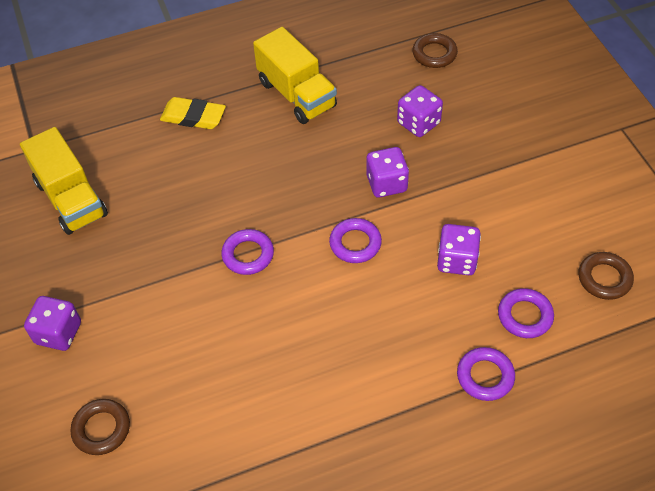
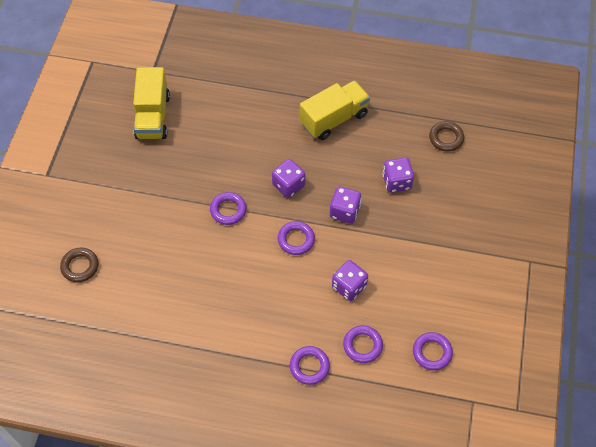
camera: 30 degrees right, 5 degrees up
purple dice [24,296,81,351] -> purple dice moved to [272,159,306,198]
yellow eraser [160,97,226,129] -> none
yellow truck [253,27,337,124] -> yellow truck turned 120 degrees counterclockwise [300,81,370,140]
brown ring [578,252,634,300] -> purple ring [413,332,453,370]

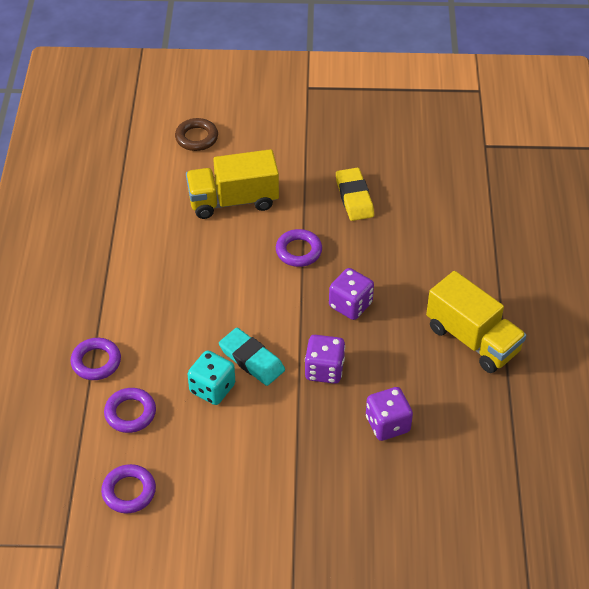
camera: 80 degrees right, 10 degrees down
yellow truck [133,67,170,139] -> yellow truck moved to [186,149,279,219]
purple ring [277,221,315,255] -> none
purple dice [332,260,368,301] -> turquoise dice [187,350,235,405]
brown ring [429,121,464,152] -> none
none -> turquoise eraser [219,328,285,386]
none -> yellow eraser [336,168,374,221]

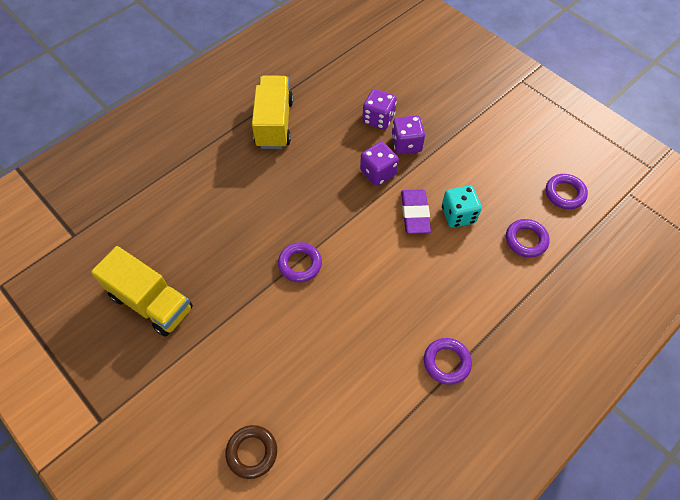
camera: 135 degrees left, 10 degrees up
purple ring [70,338,121,380] -> purple ring moved to [424,338,472,385]
yellow truck [186,149,279,219] -> yellow truck moved to [91,246,193,337]
turquoise eraser [219,328,285,386] -> purple eraser [401,190,431,234]
purple dice [329,268,374,320] -> purple dice moved to [391,116,425,154]
yellow eraser [336,168,374,221] -> none

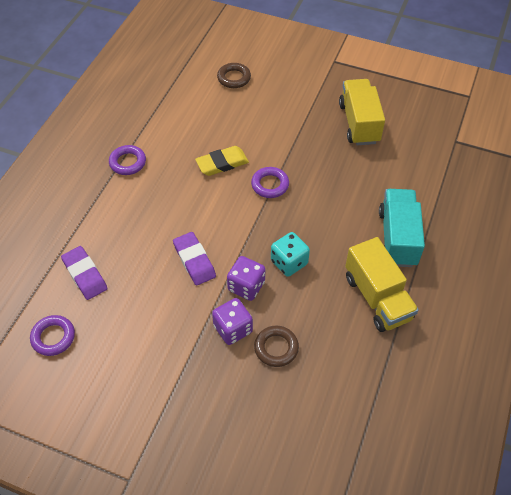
camera: 155 degrees right, 5 degrees down
yellow truck [91,246,193,337] -> yellow truck turned 75 degrees clockwise [339,79,385,145]
purple dice [362,89,397,130] -> brown ring [254,326,299,367]
turquoise dice [442,186,482,228] -> turquoise dice moved to [271,232,310,277]
purple ring [506,219,549,257] -> purple eraser [61,246,108,300]
none -> yellow eraser [195,146,249,176]
none -> turquoise truck [379,189,425,267]

